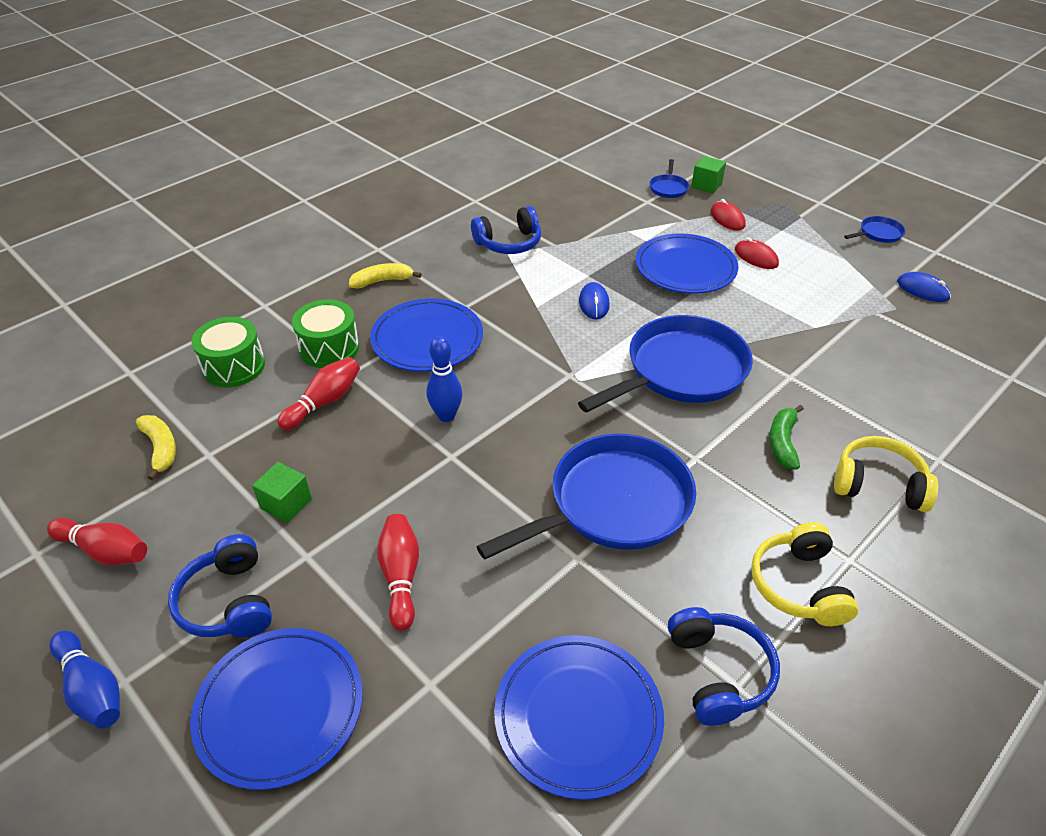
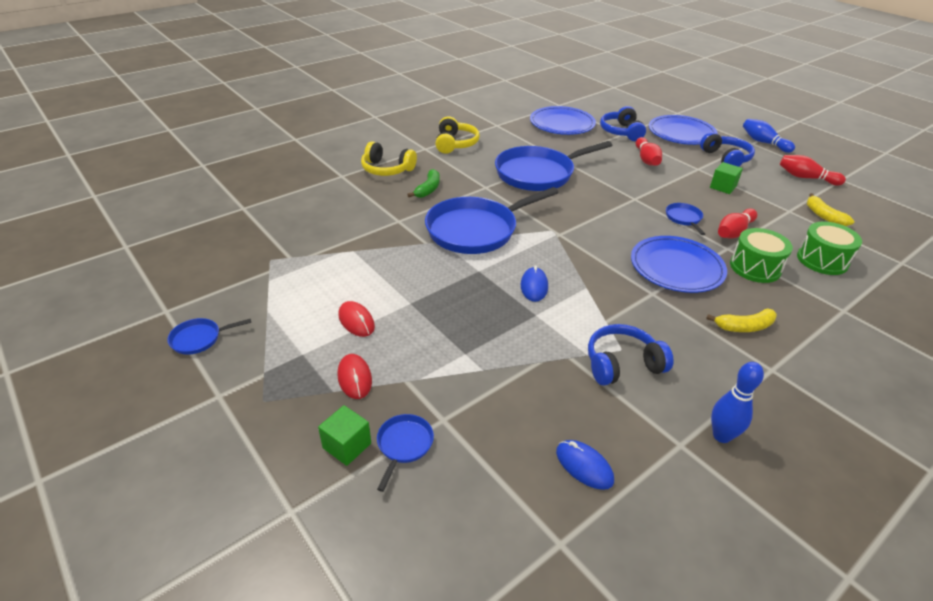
camera: 175 degrees left, 5 degrees down
blue bowling pin [427,336,463,422] -> blue bowling pin moved to [711,362,764,443]
blue plate [636,234,739,293] -> none
blue headphones [668,607,780,726] -> blue headphones moved to [600,106,646,141]
blue mouse [897,272,951,302] -> blue mouse moved to [556,440,614,490]
none -> blue pan [666,203,705,235]

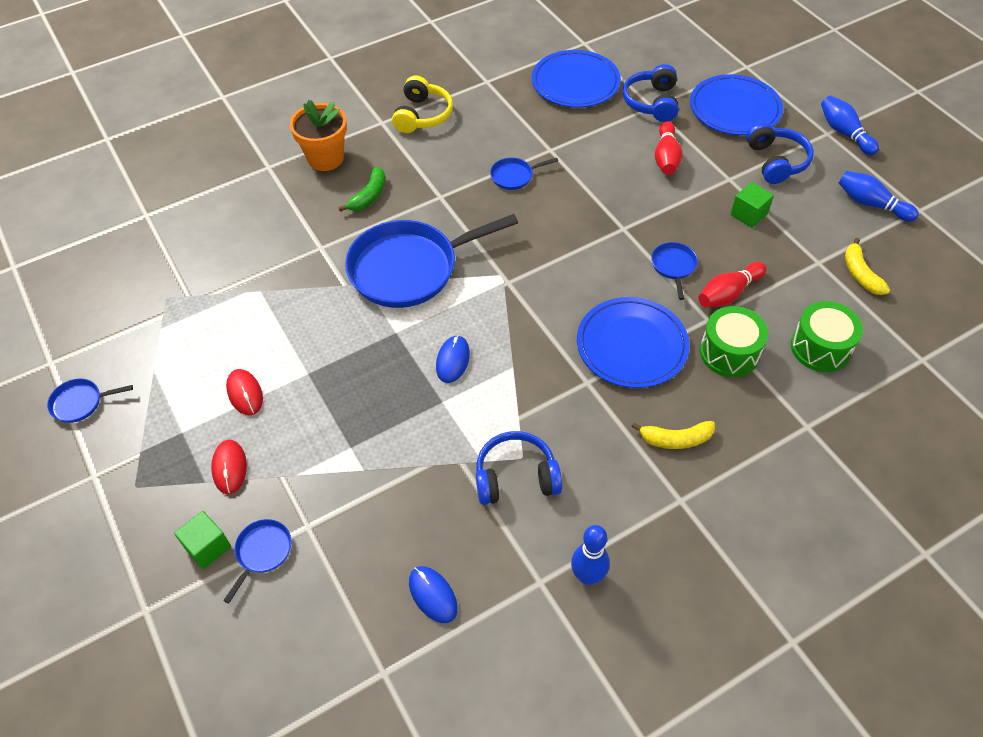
camera: 10 degrees right, 15 degrees up
yellow headphones [361,141,417,176] -> orange flower pot [290,100,347,171]
blue pan [495,141,612,191] -> blue pan [490,158,558,190], size x0.42
red bowling pin [779,155,846,185] -> blue bowling pin [839,171,919,222]

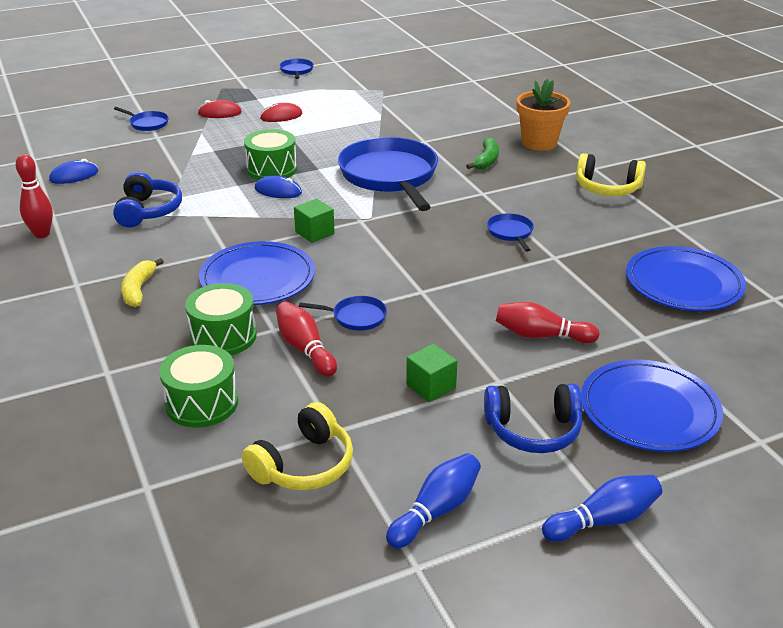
camera: 95 degrees right, 20 degrees down
green cube [174,511,231,569] -> green cube moved to [294,199,335,243]
green banana [338,167,385,211] -> green banana turned 105 degrees counterclockwise [466,137,499,170]
blue bowling pin [571,525,610,585] -> red bowling pin [16,154,53,238]
blue headphones [622,64,679,122] -> none
yellow banana [845,238,890,295] -> yellow headphones [242,402,353,490]
none -> green drum [244,129,297,180]

